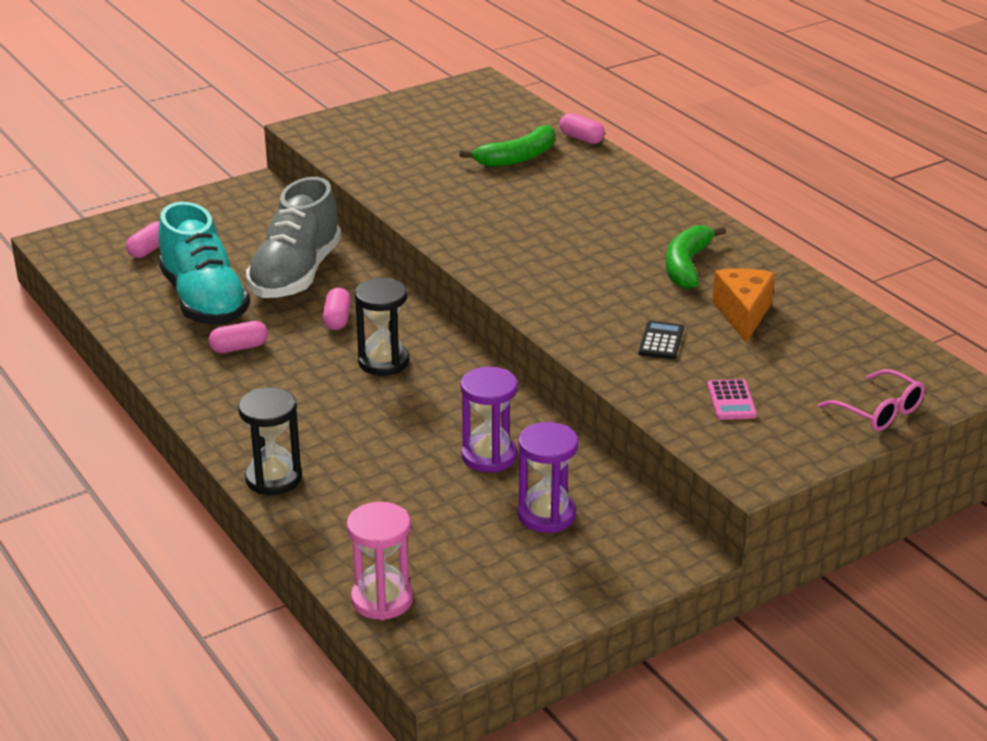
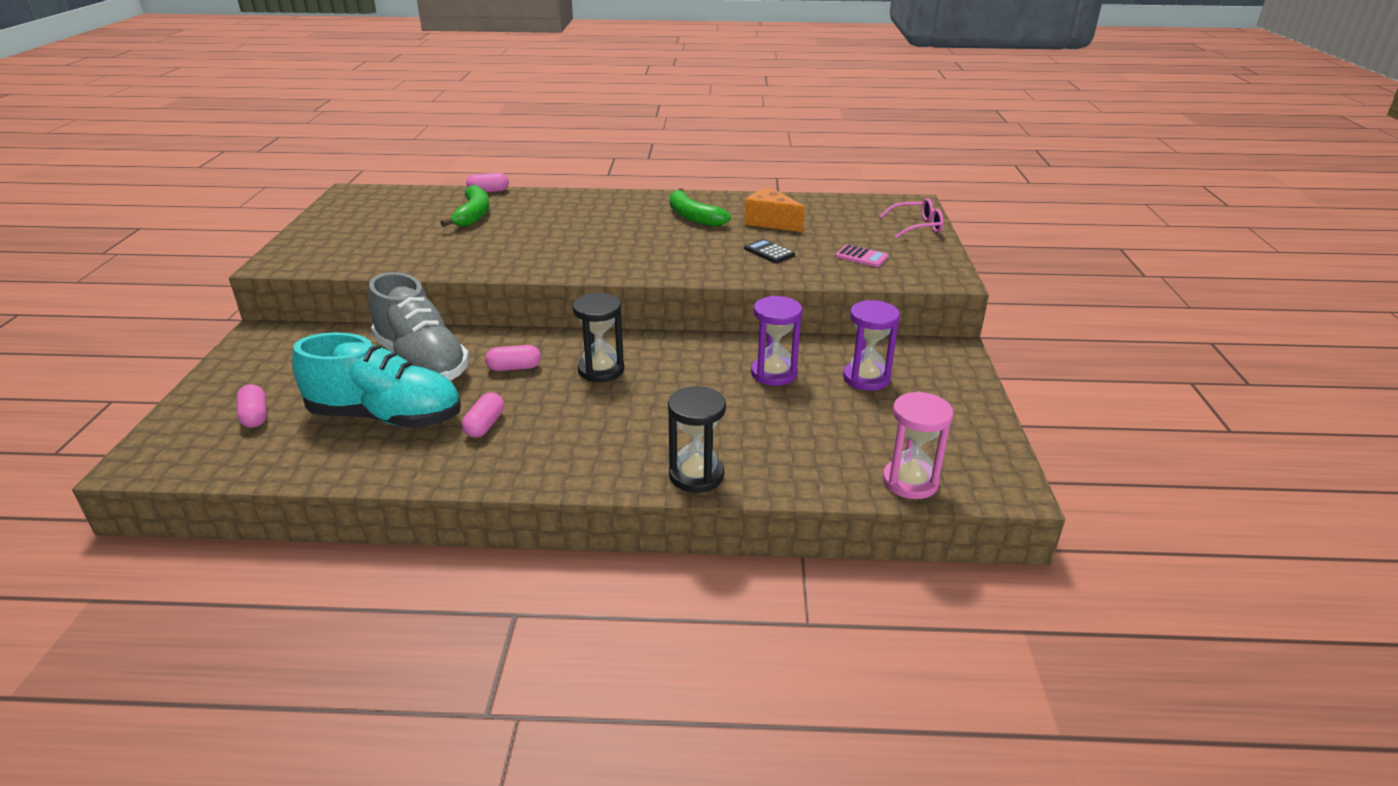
camera: 55 degrees left, 0 degrees up
pink capsule [323,287,351,330] -> pink capsule turned 45 degrees counterclockwise [485,345,541,371]

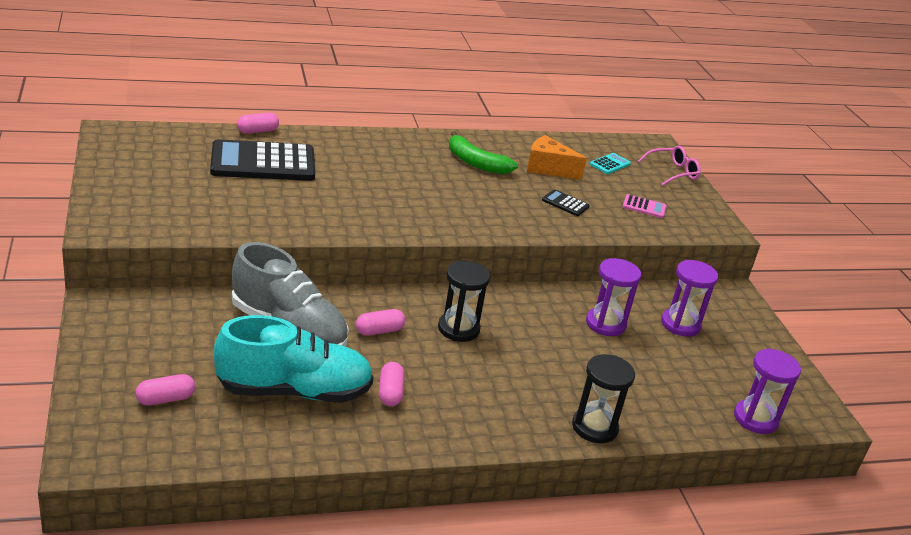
camera: 20 degrees left, 0 degrees up
pink capsule [237,384,267,428] -> pink capsule turned 75 degrees counterclockwise [135,374,195,406]
green banana [440,185,489,227] -> black calculator [210,139,315,181]
pink hourglass [883,391,954,499] -> purple hourglass [734,348,801,434]
none -> turquoise calculator [590,153,631,174]

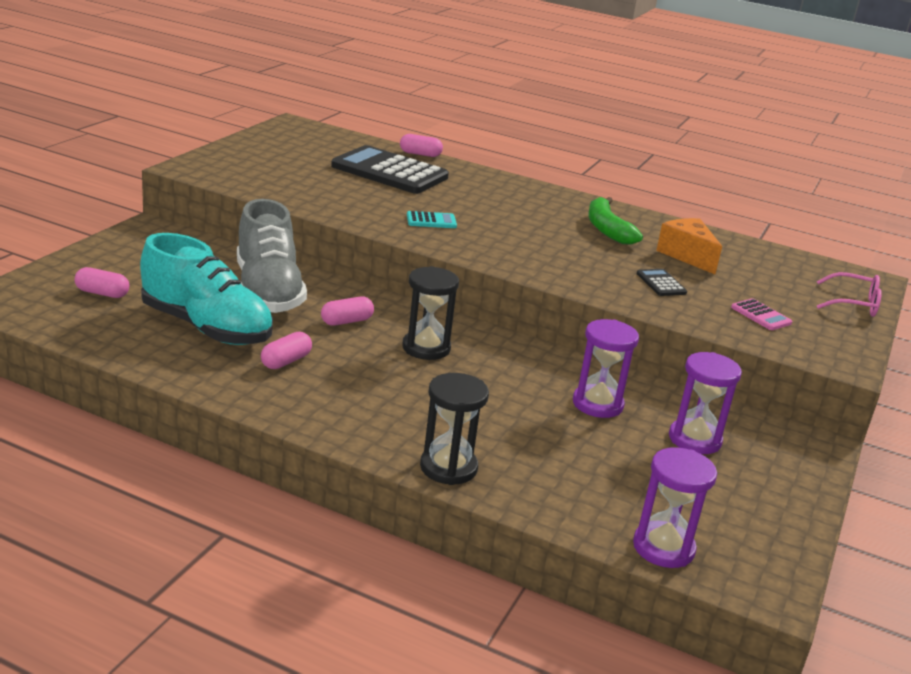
camera: 40 degrees right, 5 degrees down
pink capsule [356,309,405,336] -> pink capsule turned 45 degrees counterclockwise [321,297,374,325]
turquoise calculator [590,153,631,174] -> turquoise calculator moved to [407,211,457,228]

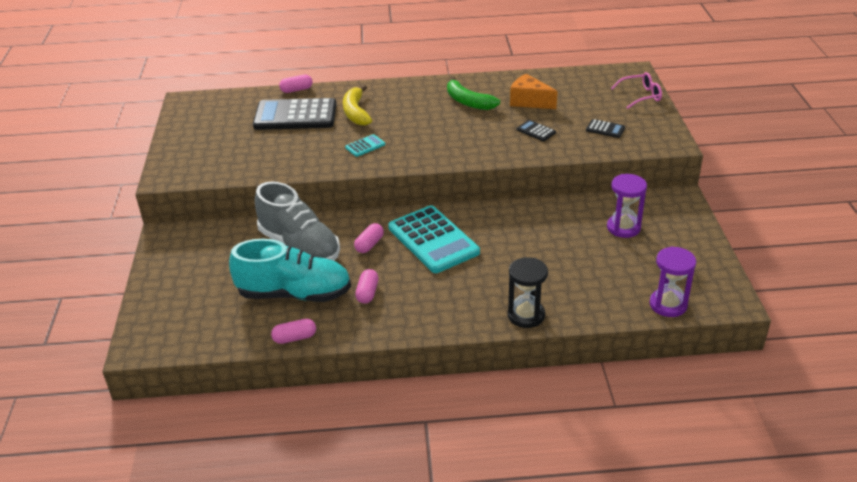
camera: 25 degrees left, 10 degrees up
pink capsule [75,267,129,298] -> pink capsule moved to [271,319,316,344]
black hourglass [402,266,459,360] -> turquoise calculator [388,205,480,273]
purple hourglass [573,319,639,418] -> none
pink calculator [731,298,792,330] -> black calculator [586,119,625,138]
none -> yellow banana [343,85,372,126]

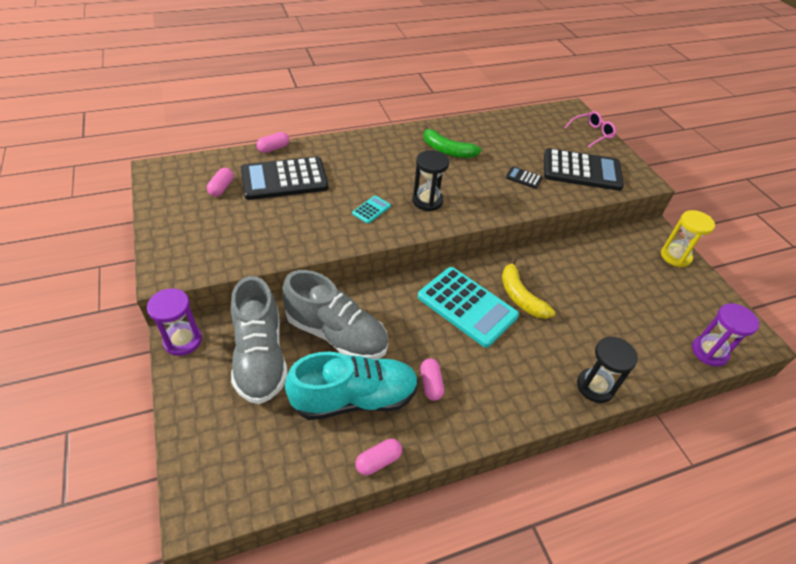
camera: 20 degrees left, 10 degrees up
yellow banana [343,85,372,126] -> yellow banana moved to [502,258,555,319]
pink capsule [354,223,384,253] -> pink capsule moved to [207,168,234,197]
orange cheese [510,74,558,109] -> none
black calculator [586,119,625,138] -> black calculator [544,148,624,191], size x2.36
purple hourglass [607,174,647,238] -> purple hourglass moved to [147,288,202,356]
none -> grey shoe [231,276,288,404]
none -> black hourglass [412,150,449,211]
none -> yellow hourglass [661,210,715,267]

